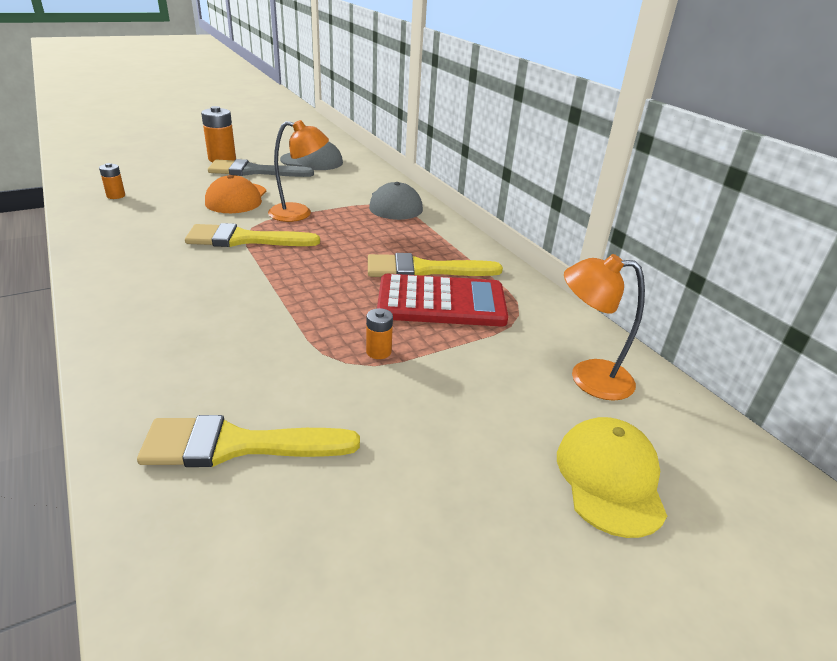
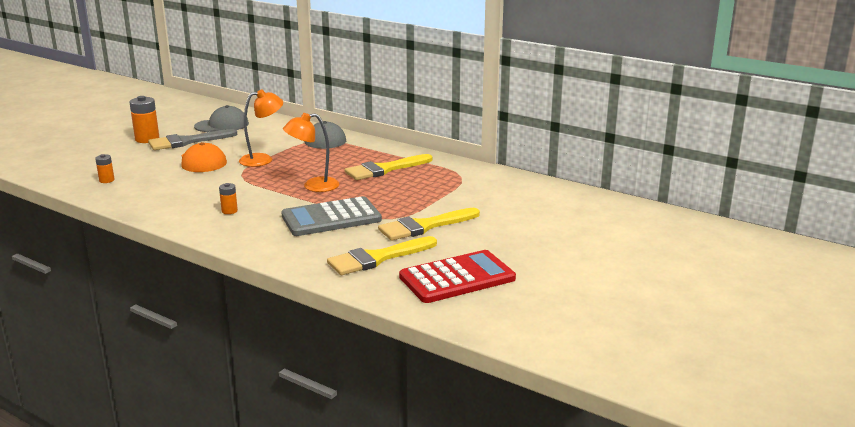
camera: 25 degrees left, 10 degrees down
yellow brush [185,223,320,247] -> yellow brush moved to [378,208,480,241]
orange battery [366,308,393,359] -> orange battery moved to [219,183,238,214]
red calculator [377,274,508,326] -> red calculator moved to [399,250,516,303]
yellow cap [557,417,667,538] -> none
orange lamp [564,254,645,401] -> orange lamp moved to [283,113,339,192]
none -> grey calculator [281,196,382,236]

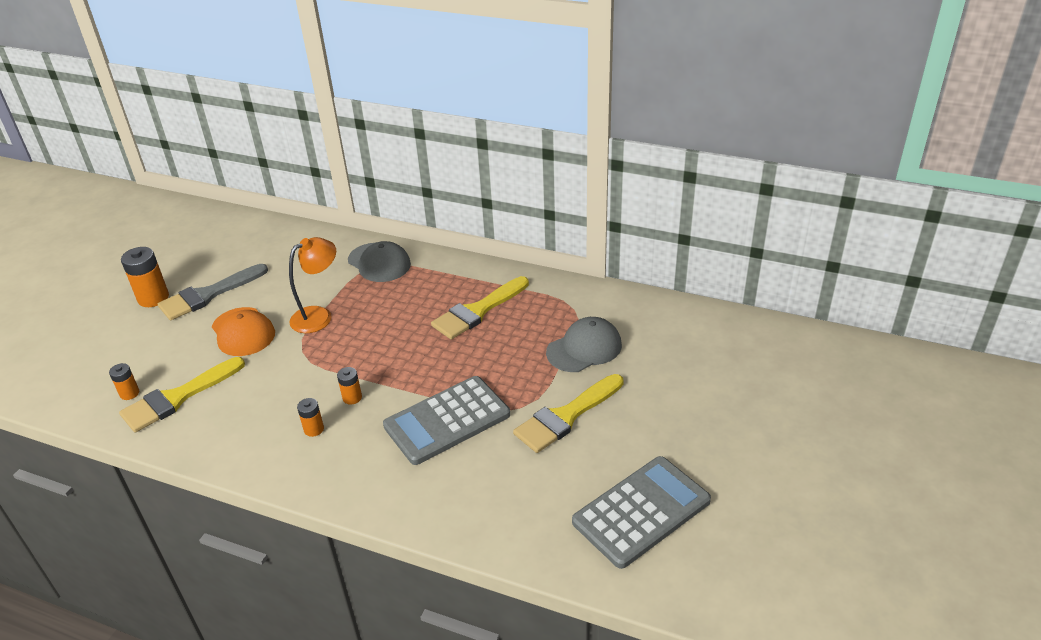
camera: 10 degrees left, 15 degrees up
grey cap [194,105,249,132] -> grey cap moved to [546,317,622,372]
orange lamp [283,113,339,192] -> none
yellow brush [327,236,437,275] -> yellow brush moved to [119,357,245,432]
red calculator [399,250,516,303] -> grey calculator [572,456,711,569]
none -> orange battery [337,367,362,405]

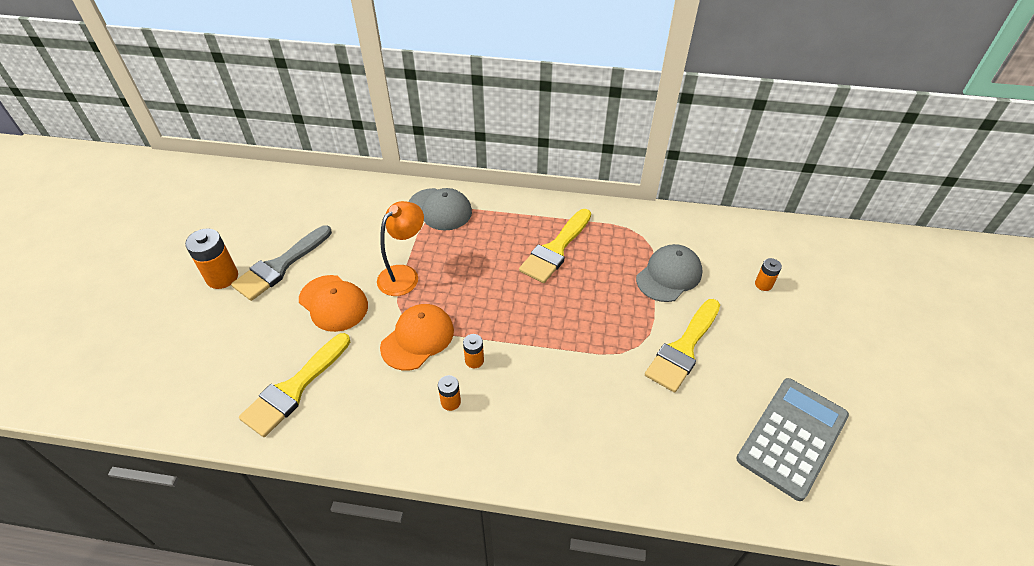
camera: 15 degrees left, 10 degrees up
orange battery [109,363,139,400] -> orange battery moved to [755,258,782,291]
grey calculator [383,376,510,465] -> none
none -> orange cap [380,304,454,371]

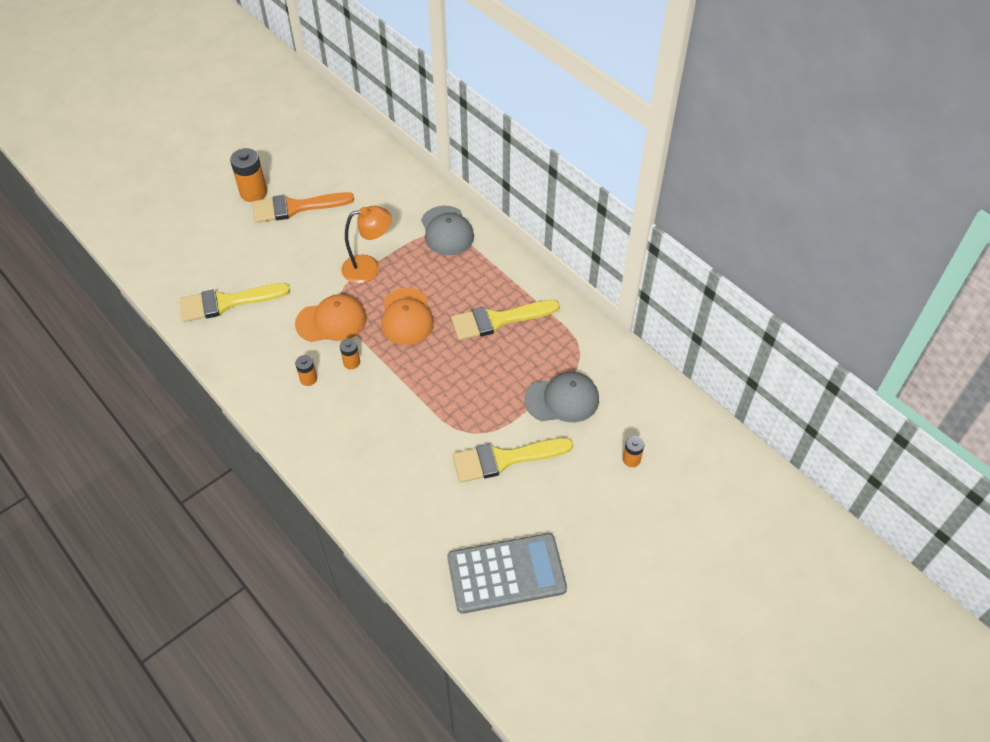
camera: 40 degrees right, 5 degrees up
grey brush [231,225,332,301] -> orange brush [252,192,354,223]
orange cap [299,275,368,332] -> orange cap moved to [381,288,434,345]

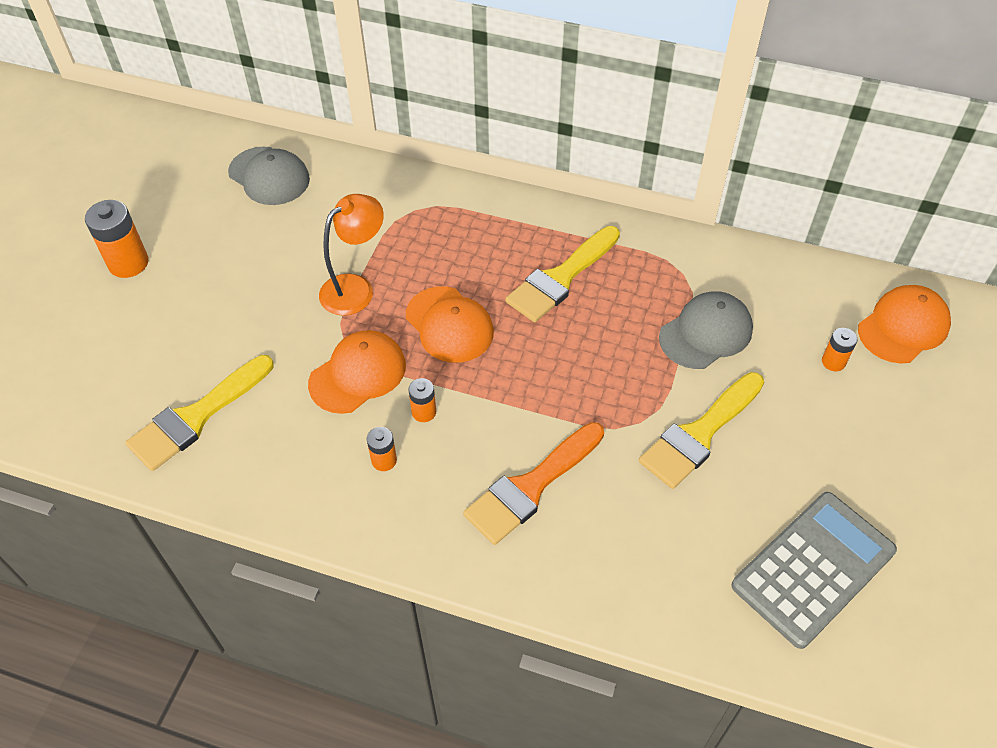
camera: 30 degrees left, 0 degrees up
orange brush [252,192,354,223] -> orange brush moved to [463,422,604,545]
grey cap [421,206,474,255] -> grey cap moved to [228,146,310,205]
none -> orange cap [858,285,951,364]

